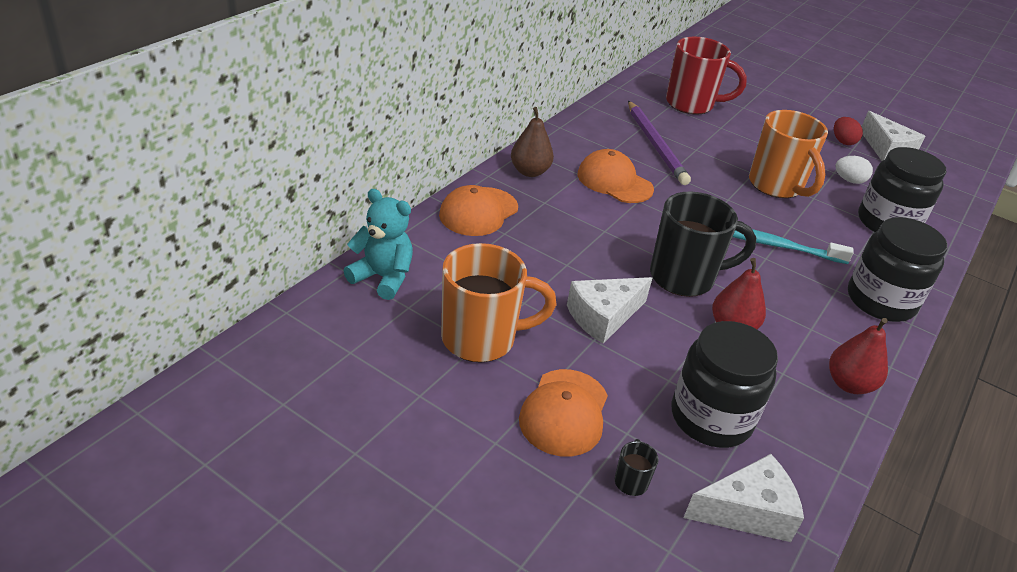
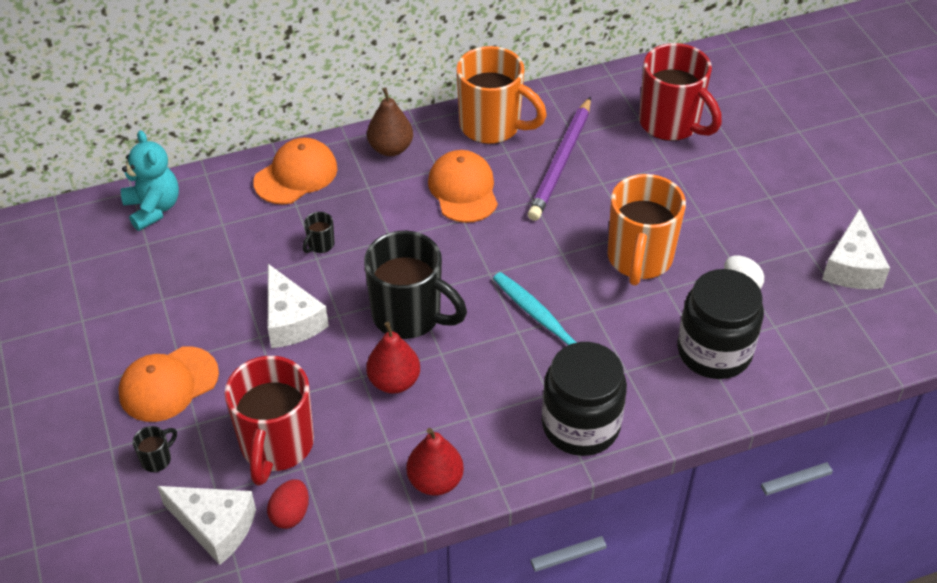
camera: 40 degrees right, 10 degrees up
orange cap [439,185,518,236] -> orange cap turned 150 degrees clockwise [253,138,338,204]
orange mug [441,243,557,363] -> orange mug moved to [456,46,547,144]
white cheese [567,277,652,344] -> white cheese turned 120 degrees counterclockwise [268,264,329,348]
black jar [672,321,778,448] -> red mug [225,356,314,486]
red egg [834,117,863,145] -> red egg moved to [267,479,309,529]
none -> black mug [302,212,334,253]

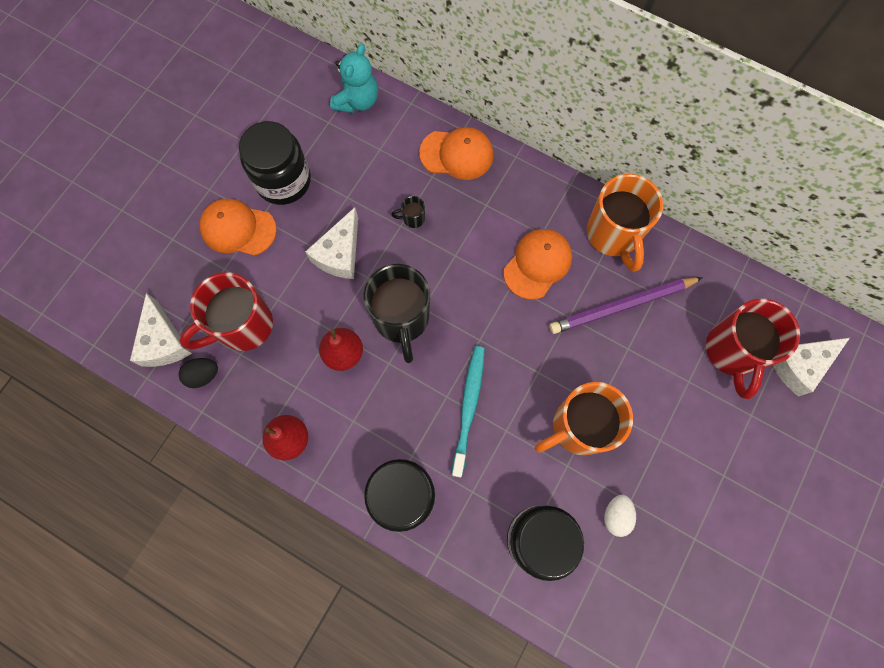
camera: 50 degrees right, 25 degrees up
black mug [133,426,177,472] -> none
red egg [267,479,309,529] -> black egg [179,358,218,388]
brown pear [367,87,413,156] -> none
white cheese [822,208,890,289] -> white cheese moved to [773,338,850,397]
none -> black jar [239,121,311,205]

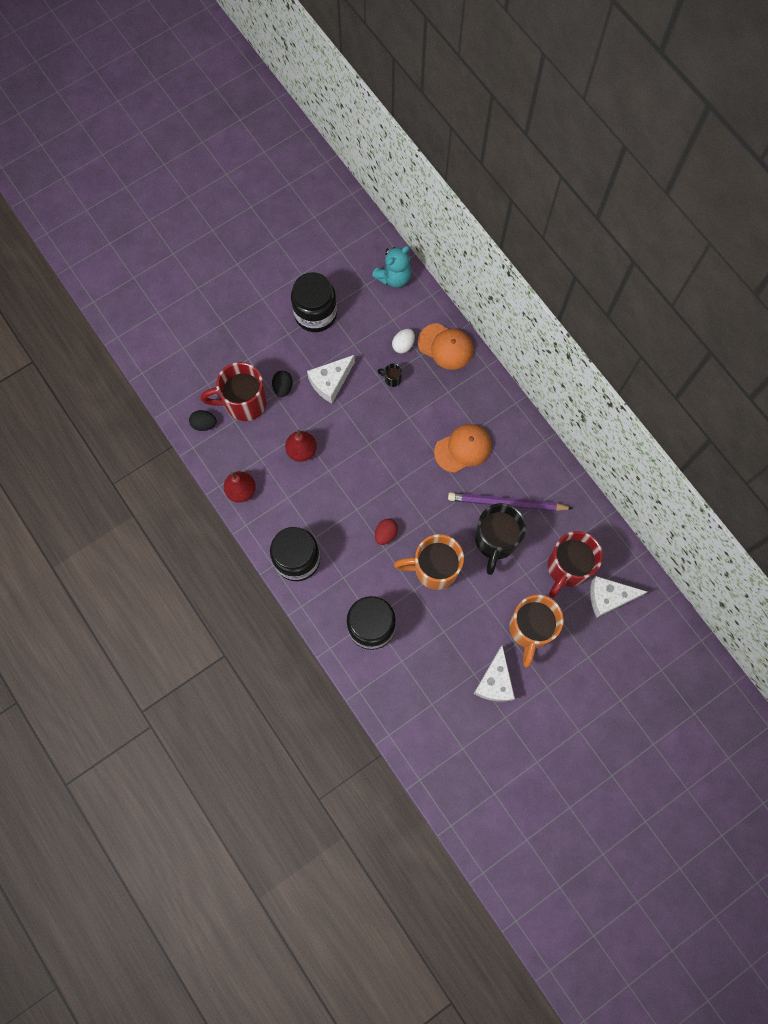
camera: 25 degrees right, 0 degrees up
white cheese [130,293,192,367] -> white cheese moved to [473,645,515,702]
orange cap [199,198,277,256] -> none
black mug [363,264,430,363] -> black mug moved to [475,503,526,575]
turquoise toothbrush [452,346,485,477] -> none
orange mug [587,174,663,272] -> orange mug moved to [509,595,564,668]
white egg [604,495,636,537] -> white egg moved to [392,329,415,354]
none -> black egg [272,371,293,397]
none -> red egg [375,519,398,545]

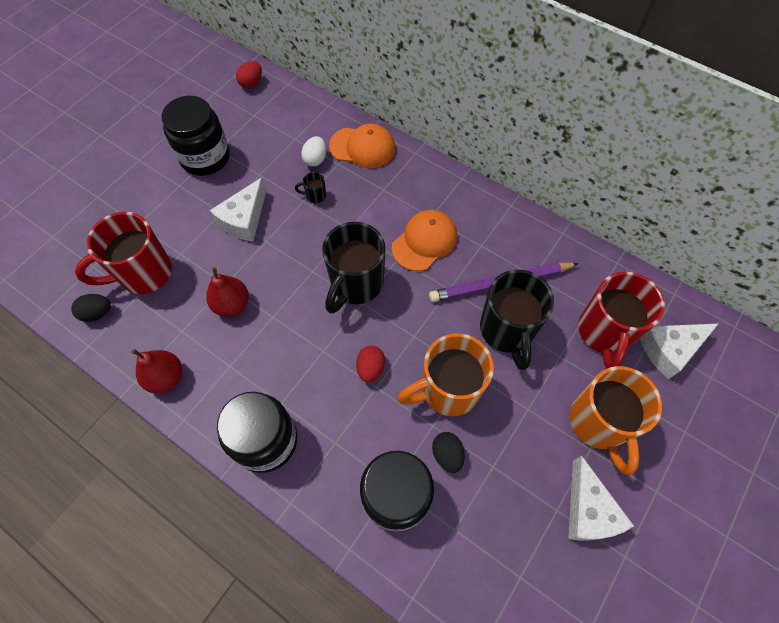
camera: 20 degrees left, 10 degrees down
black egg [272,371,293,397] -> black egg moved to [432,432,465,473]
turquoise teddy bear [372,246,411,288] -> none
none -> red egg [236,61,262,89]
none -> black mug [322,222,386,314]

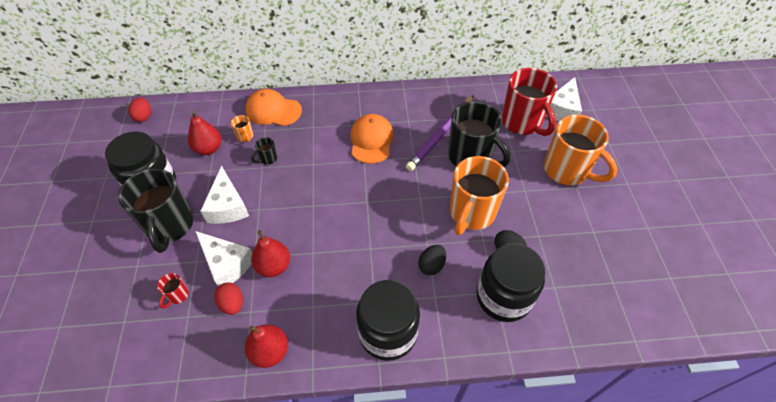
camera: 40 degrees left, 10 degrees down
black egg [71,294,111,322] -> black egg moved to [418,245,446,275]
red mug [75,212,172,294] -> red mug [157,273,189,309], size x0.40
white egg [301,136,326,167] -> orange mug [231,115,253,142]
black mug [322,222,386,314] -> black mug moved to [118,168,194,253]
orange cap [329,124,396,168] -> orange cap turned 135 degrees counterclockwise [245,89,302,126]
red egg [356,346,385,383] -> red egg moved to [214,283,243,315]
white cheese [568,456,634,541] -> white cheese moved to [195,231,252,287]
none -> red pear [188,111,222,155]

